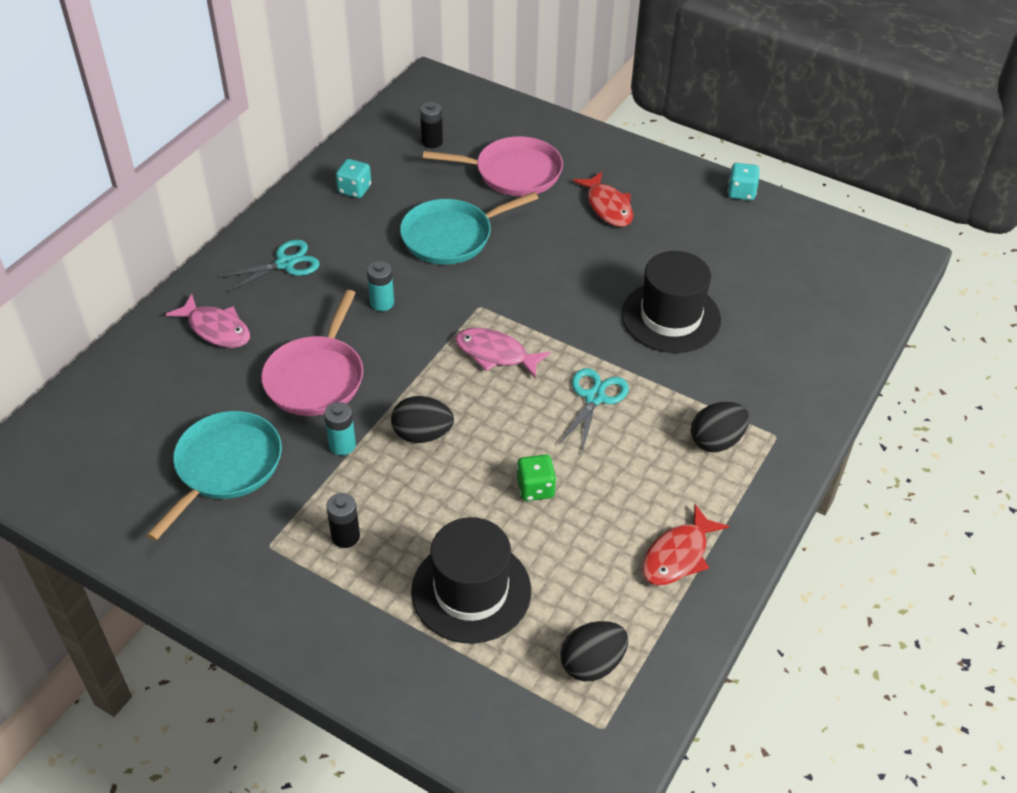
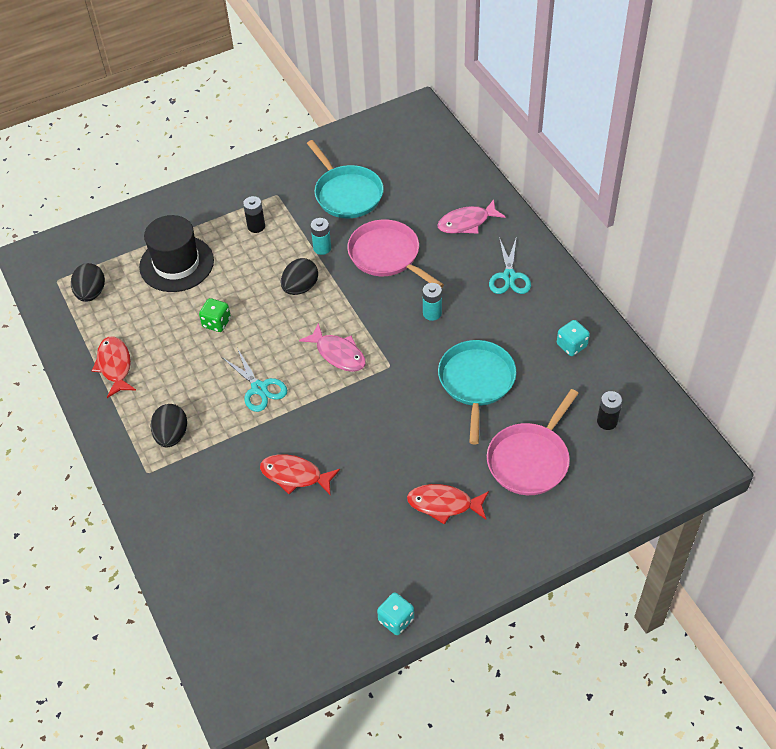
camera: 125 degrees right, 5 degrees up
pink fish [455,328,551,379] -> pink fish turned 75 degrees clockwise [299,323,366,372]
black hat [621,251,721,353] -> red fish [260,454,340,496]

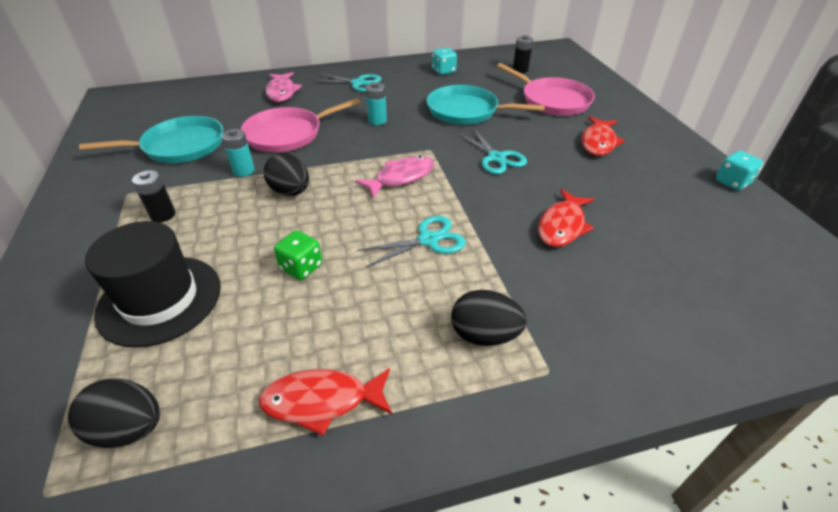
camera: 80 degrees left, 10 degrees down
none -> turquoise scissors [458,128,527,174]

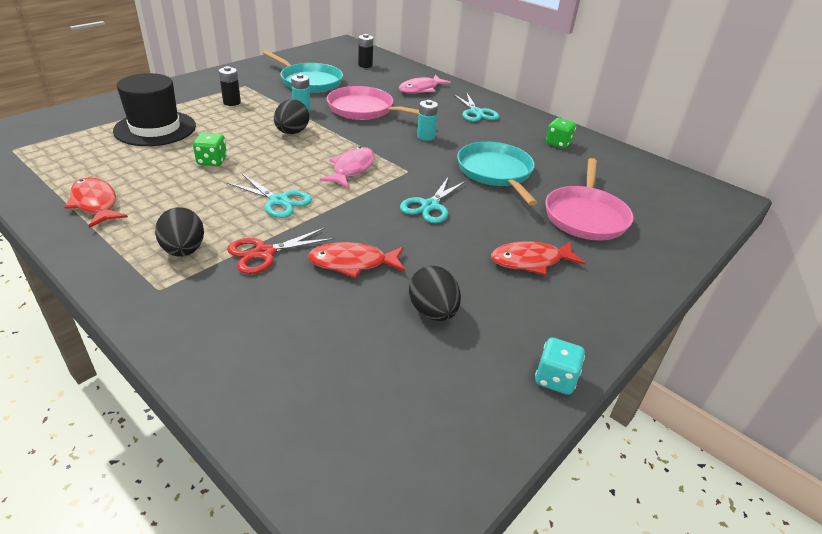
camera: 55 degrees right, 5 degrees down
black egg [68,378,160,448] -> black egg moved to [409,266,461,321]
pink fish [355,156,434,198] -> pink fish turned 90 degrees counterclockwise [320,147,375,188]
turquoise dice [432,48,457,75] -> green dice [546,118,576,149]
black battery [513,35,533,73] -> black battery moved to [358,34,373,68]
none -> red scissors [227,228,334,274]

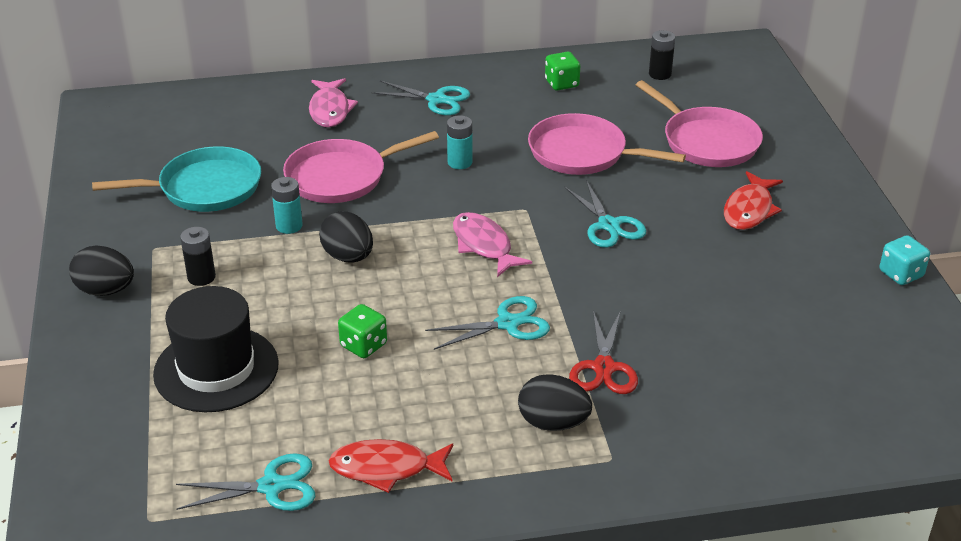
camera: 50 degrees left, 0 degrees up
red fish [308,242,405,278] -> none
black battery [358,34,373,68] -> black battery moved to [649,30,675,80]
black egg [409,266,461,321] -> black egg moved to [69,245,134,296]
turquoise pan [457,142,537,205] -> pink pan [528,113,686,175]
none -> turquoise scissors [176,453,315,511]

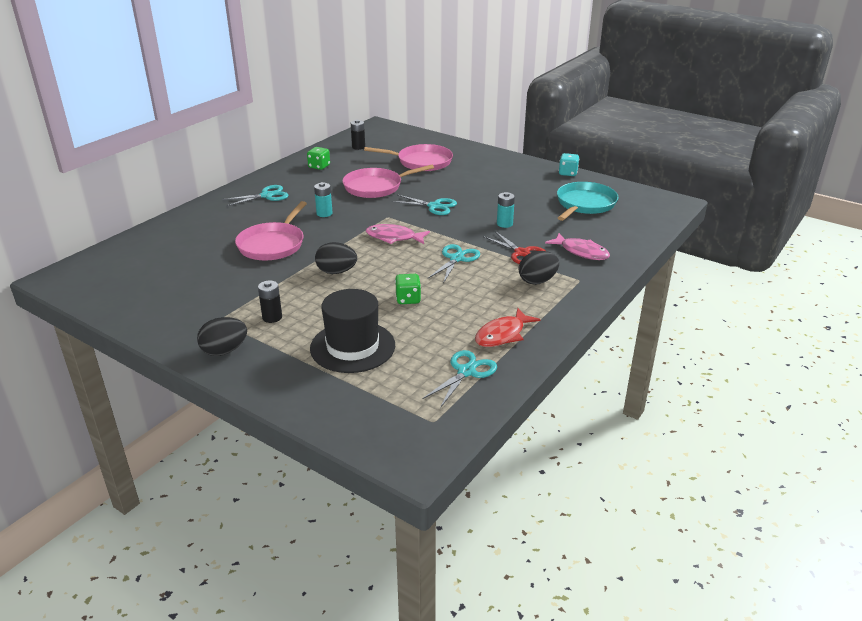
camera: 45 degrees left, 5 degrees down
turquoise pan [92,146,261,212] -> turquoise pan moved to [557,182,618,221]
turquoise battery [271,177,303,234] -> turquoise battery moved to [497,192,515,228]
pink fish [309,78,358,127] -> pink fish moved to [545,233,610,260]
red fish [724,171,783,230] -> none

